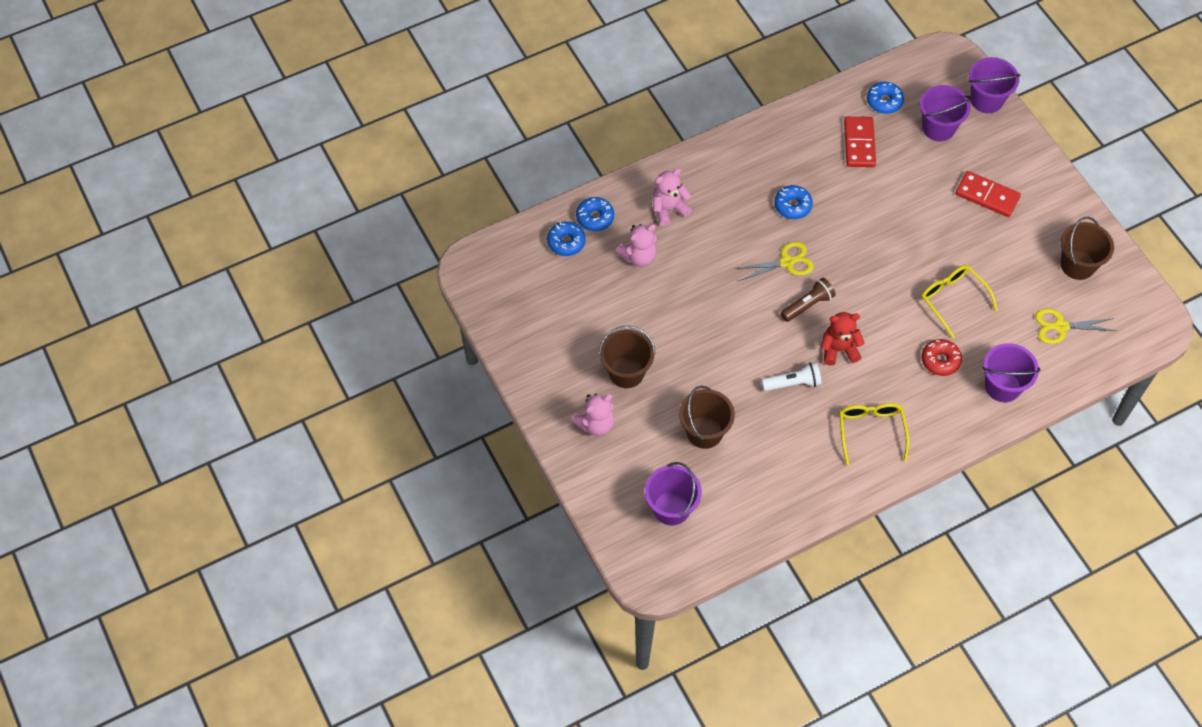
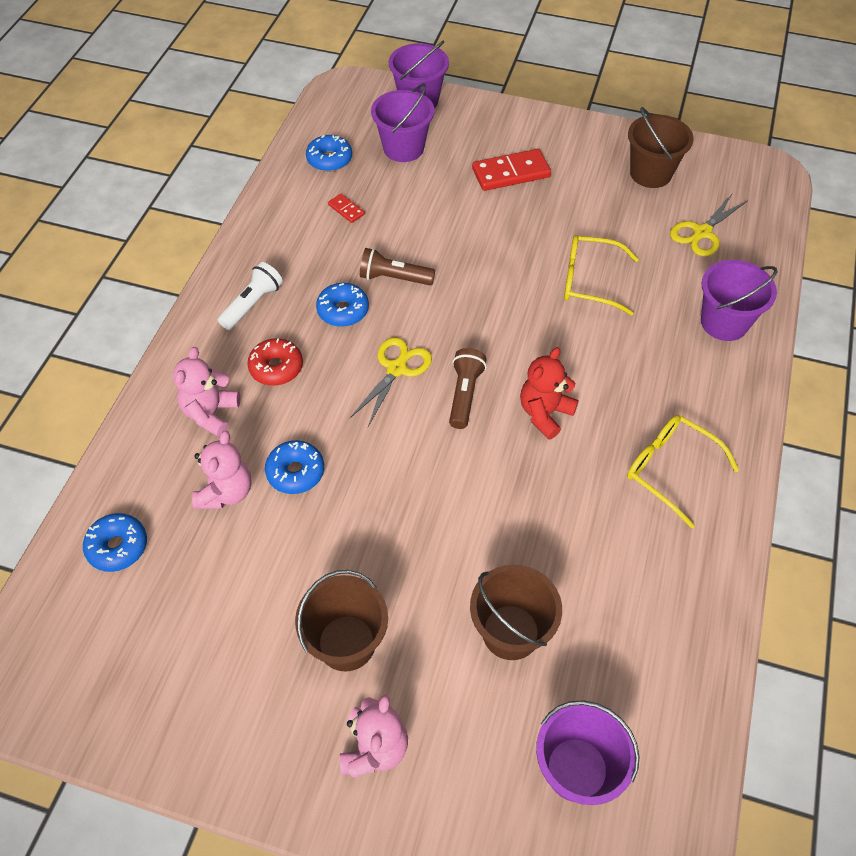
camera: 45 degrees left, 5 degrees down
blue donut [576,197,614,231] -> blue donut moved to [265,440,324,494]
white flashlight [761,362,821,391] -> white flashlight moved to [218,262,283,330]
red domino [844,117,876,167] -> red domino [328,194,365,223], size x0.49
red donut [922,339,962,376] -> red donut moved to [247,338,303,386]
none -> brown flashlight [360,248,435,285]

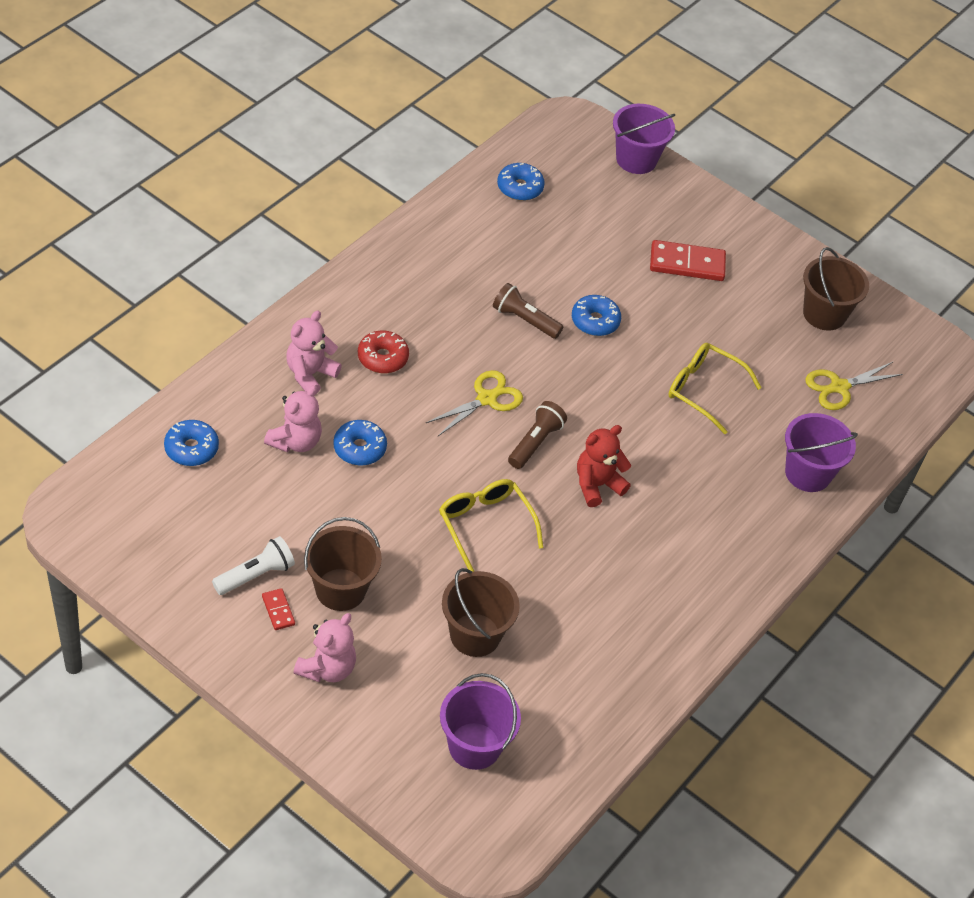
camera: 15 degrees right, 5 degrees down
white flashlight [218,262,283,330] -> white flashlight moved to [212,536,295,595]
blue donut [316,283,369,327] -> blue donut moved to [572,295,621,336]
red domino [328,194,365,223] -> red domino moved to [262,588,295,630]
purple bucket [371,83,434,162] -> none
yellow glasses [627,415,739,528] -> yellow glasses moved to [439,479,543,572]

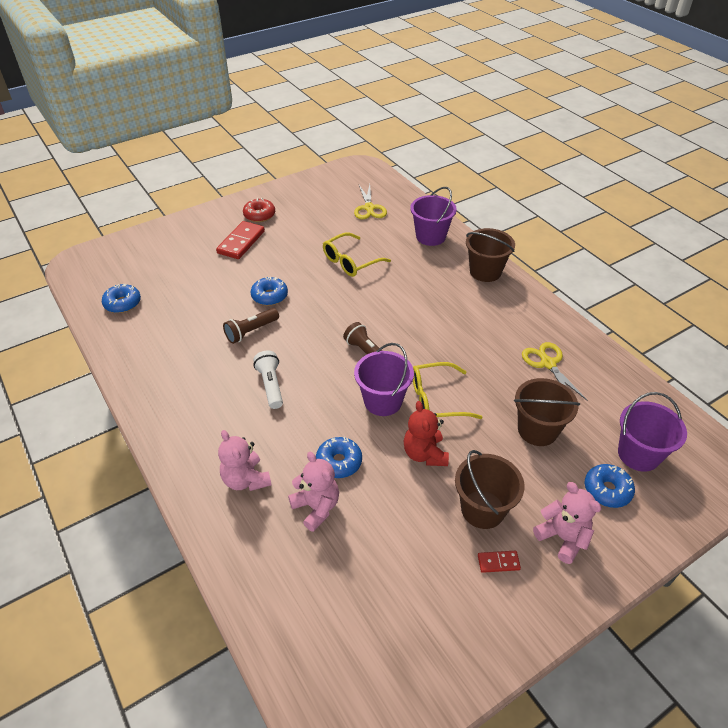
camera: 65 degrees left, 5 degrees down
blue donut [164,420,219,466] -> blue donut moved to [585,464,635,508]
white flashlight [212,536,295,595] -> white flashlight moved to [253,351,283,409]
red donut [358,330,409,373] -> red donut moved to [243,198,275,222]
yellow scissors [426,370,523,437] -> yellow scissors moved to [522,342,588,401]
red teddy bear [577,425,631,507] -> red teddy bear moved to [403,401,449,466]
purple bucket [613,104,675,174] -> purple bucket moved to [354,343,414,416]
brown bucket [803,247,869,330] -> brown bucket moved to [466,228,515,282]

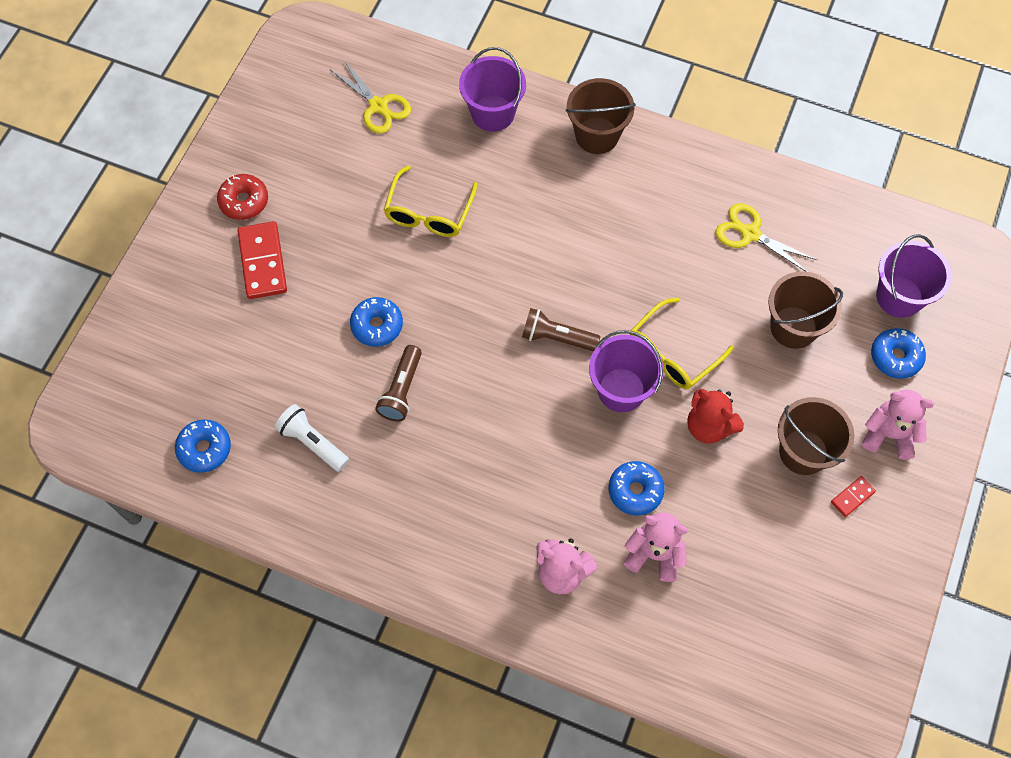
camera: 35 degrees left, 20 degrees up
white flashlight [253,351,283,409] -> white flashlight moved to [275,404,349,472]

